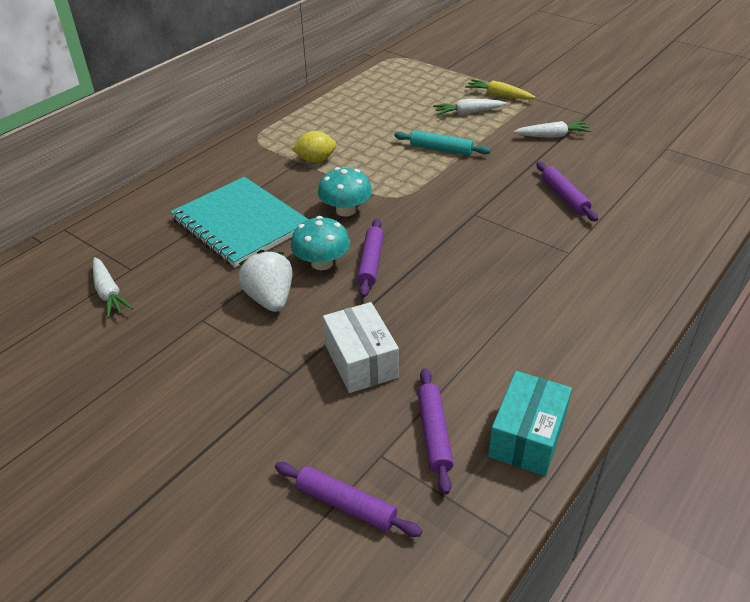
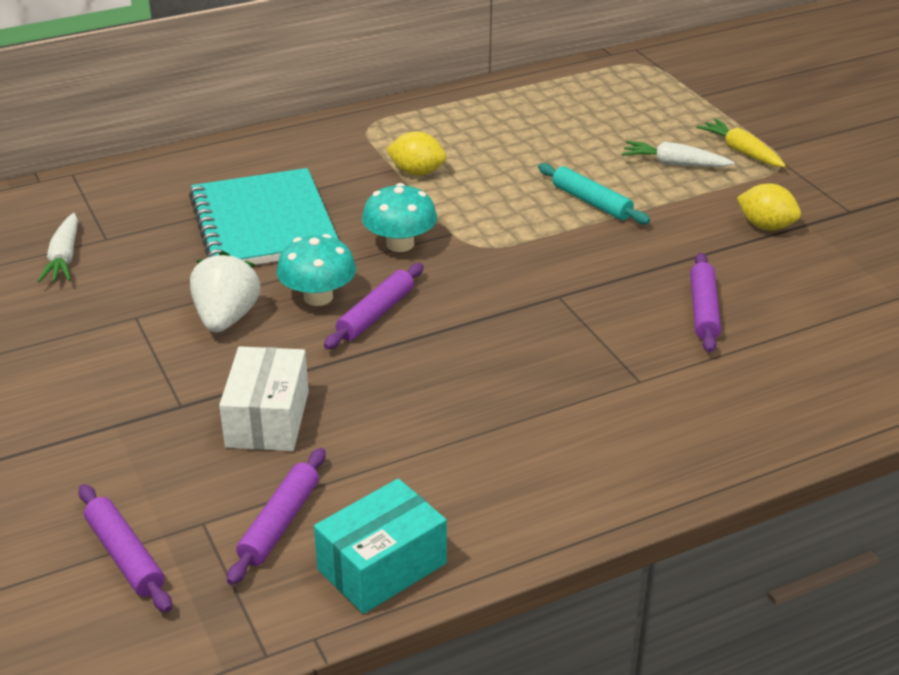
camera: 25 degrees right, 5 degrees down
white carrot [513,121,592,138] -> yellow lemon [737,184,801,230]

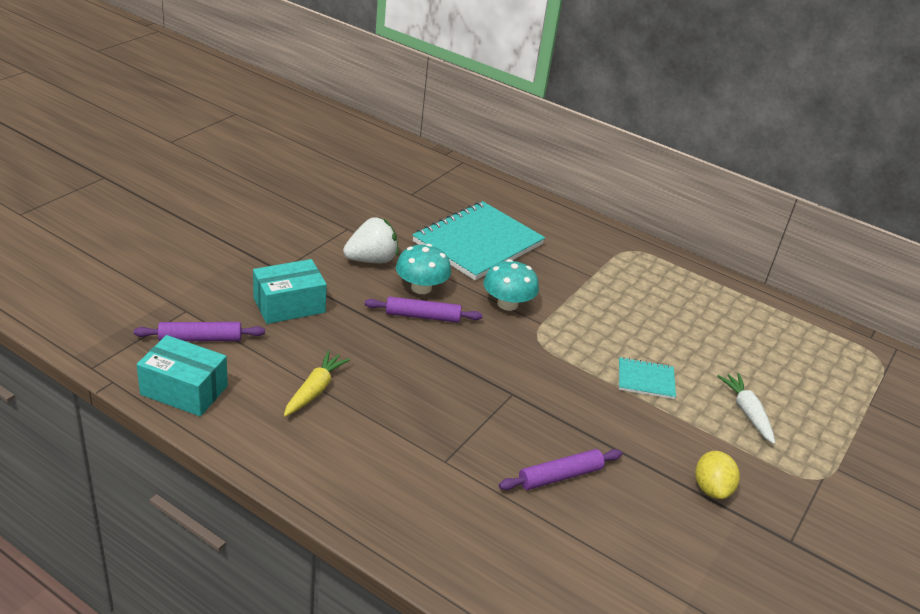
camera: 55 degrees right, 0 degrees up
white carrot [38,213,78,283] -> none
purple rolling pin [79,484,172,613] -> none
white box [219,346,309,451] -> turquoise box [253,259,327,324]
yellow lemon [386,131,446,176] -> none
turquoise rolling pin [538,163,650,224] -> turquoise notebook [619,357,676,399]
yellow carrot [696,119,786,167] -> yellow carrot moved to [284,350,350,416]

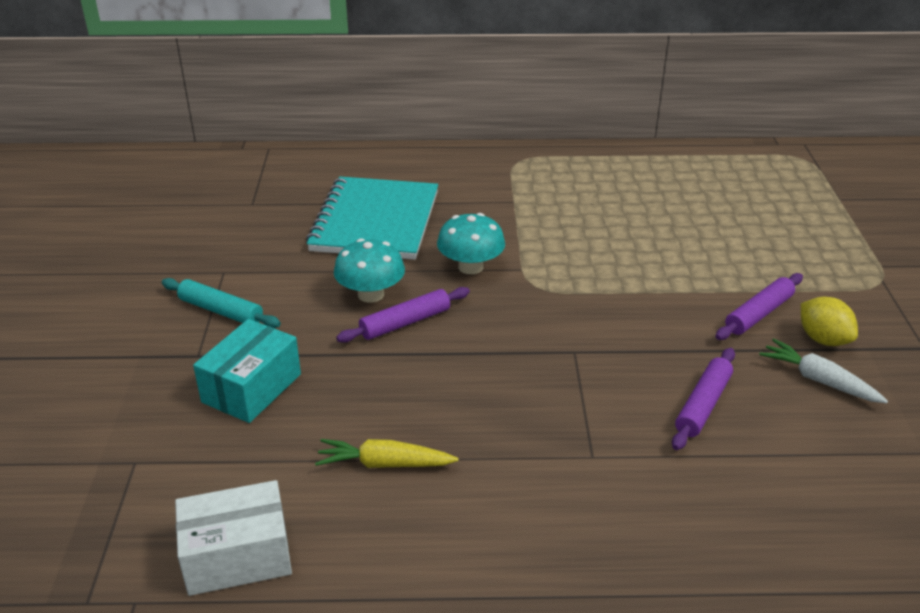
camera: 30 degrees left, 0 degrees up
purple rolling pin [134,322,265,341] -> purple rolling pin moved to [715,273,803,340]
turquoise box [137,335,228,416] -> white box [175,480,292,596]
yellow carrot [284,350,350,416] -> yellow carrot turned 75 degrees counterclockwise [315,439,458,468]
white strawberry [343,217,398,263] -> none
turquoise notebook [619,357,676,399] -> none
white carrot [717,373,775,444] -> white carrot moved to [759,338,888,403]
none -> turquoise rolling pin [162,278,281,328]

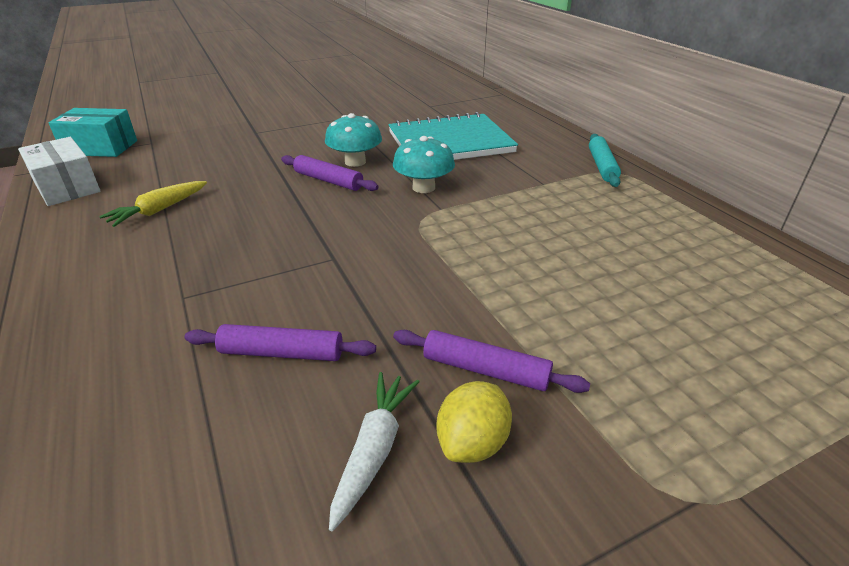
camera: 65 degrees right, 0 degrees up
turquoise rolling pin [162,278,281,328] -> turquoise rolling pin moved to [589,134,621,187]
turquoise box [193,319,301,423] -> turquoise box moved to [48,108,137,157]
yellow carrot [315,439,458,468] -> yellow carrot turned 120 degrees counterclockwise [99,181,207,227]

